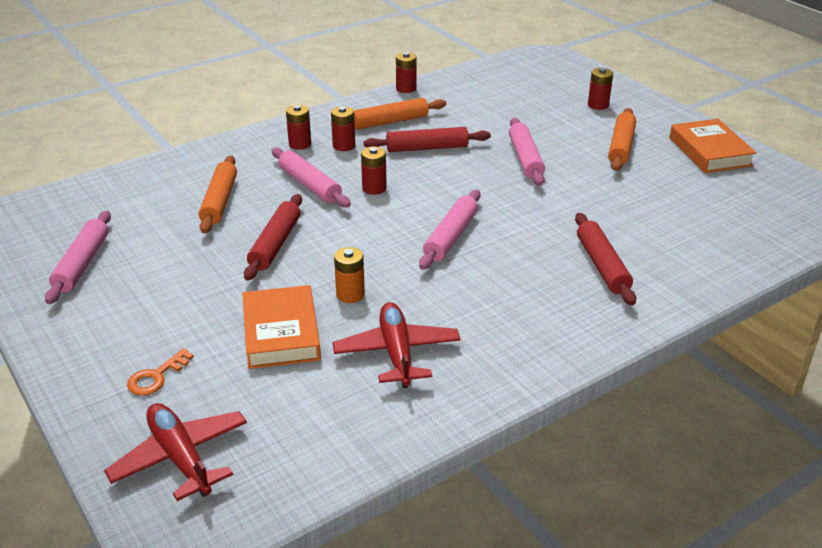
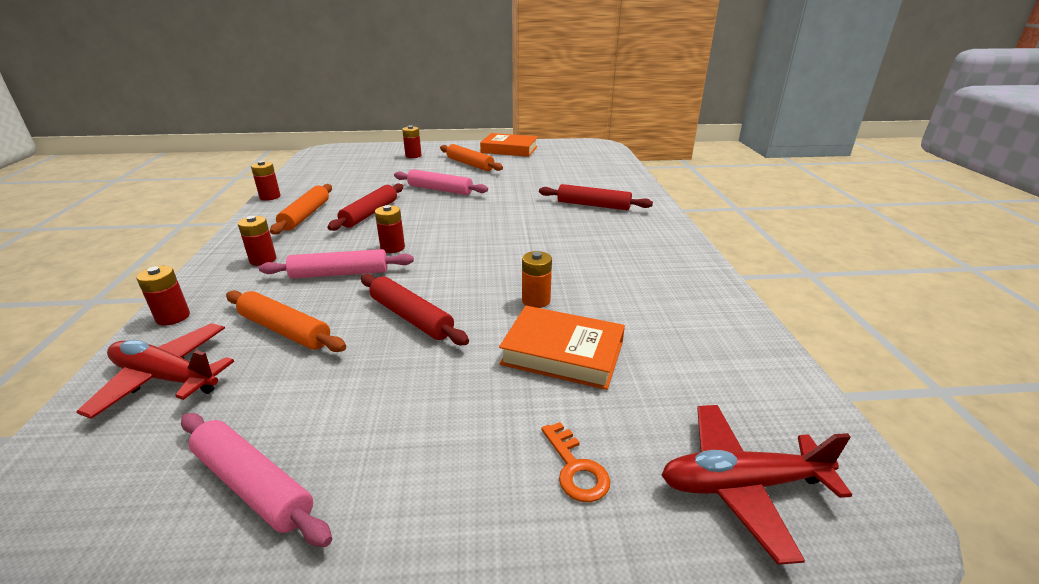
camera: 60 degrees left, 5 degrees down
red battery [331,106,355,151] -> red battery moved to [136,266,190,326]
red plane [333,302,461,388] -> red plane moved to [76,323,234,419]
pink rolling pin [419,190,481,270] -> none

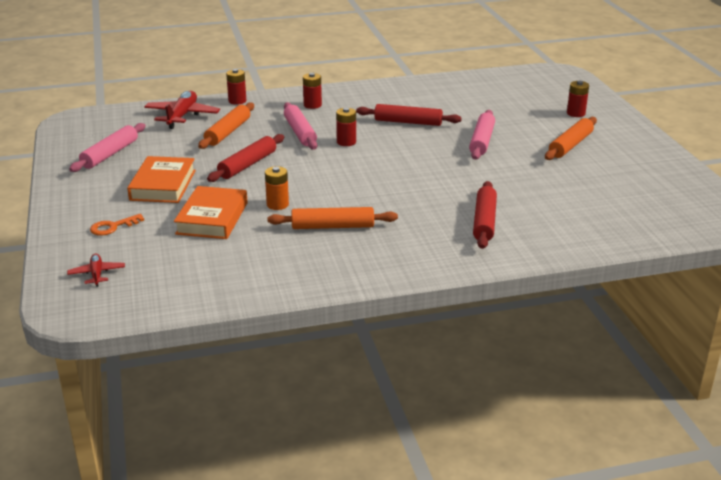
camera: 80 degrees right, 0 degrees up
red battery [251,161,280,201] -> none
orange rolling pin [270,184,332,234] -> orange rolling pin moved to [268,207,398,229]
orange book [480,133,538,157] -> orange book moved to [127,156,196,203]
red plane [661,405,852,565] -> red plane [67,253,125,287], size x0.54

